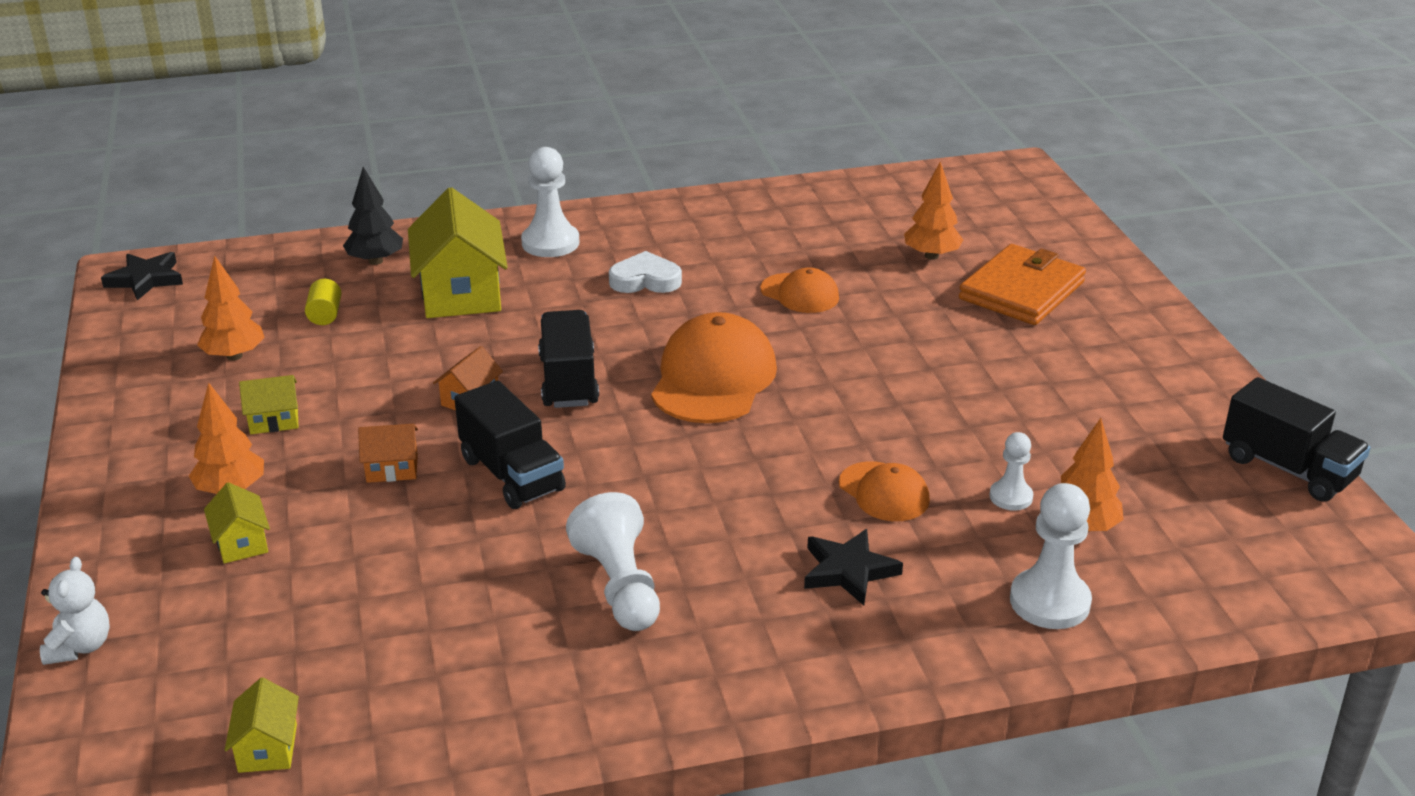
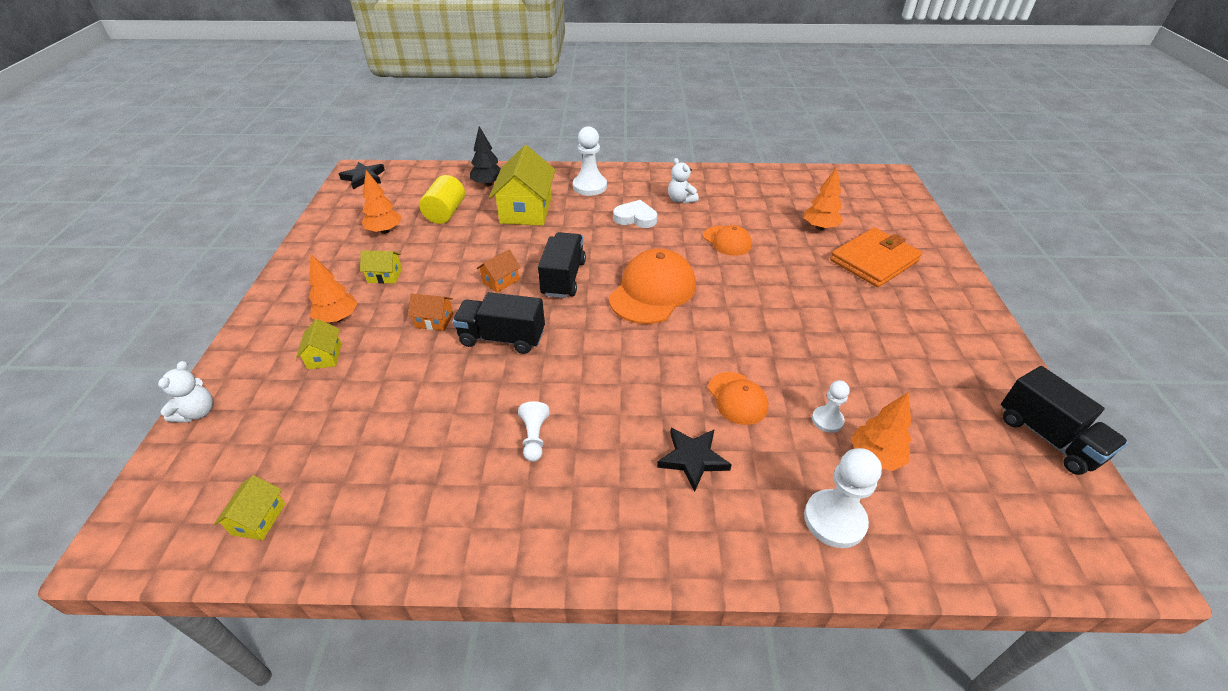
camera: 15 degrees right, 10 degrees up
yellow cylinder [305,279,342,325] -> yellow cylinder [419,175,465,224], size x1.73
black truck [454,381,566,509] -> black truck turned 120 degrees clockwise [453,292,545,354]
white pawn [566,492,660,631] -> white pawn [518,401,550,462], size x0.59
none -> white teddy bear [668,158,699,204]

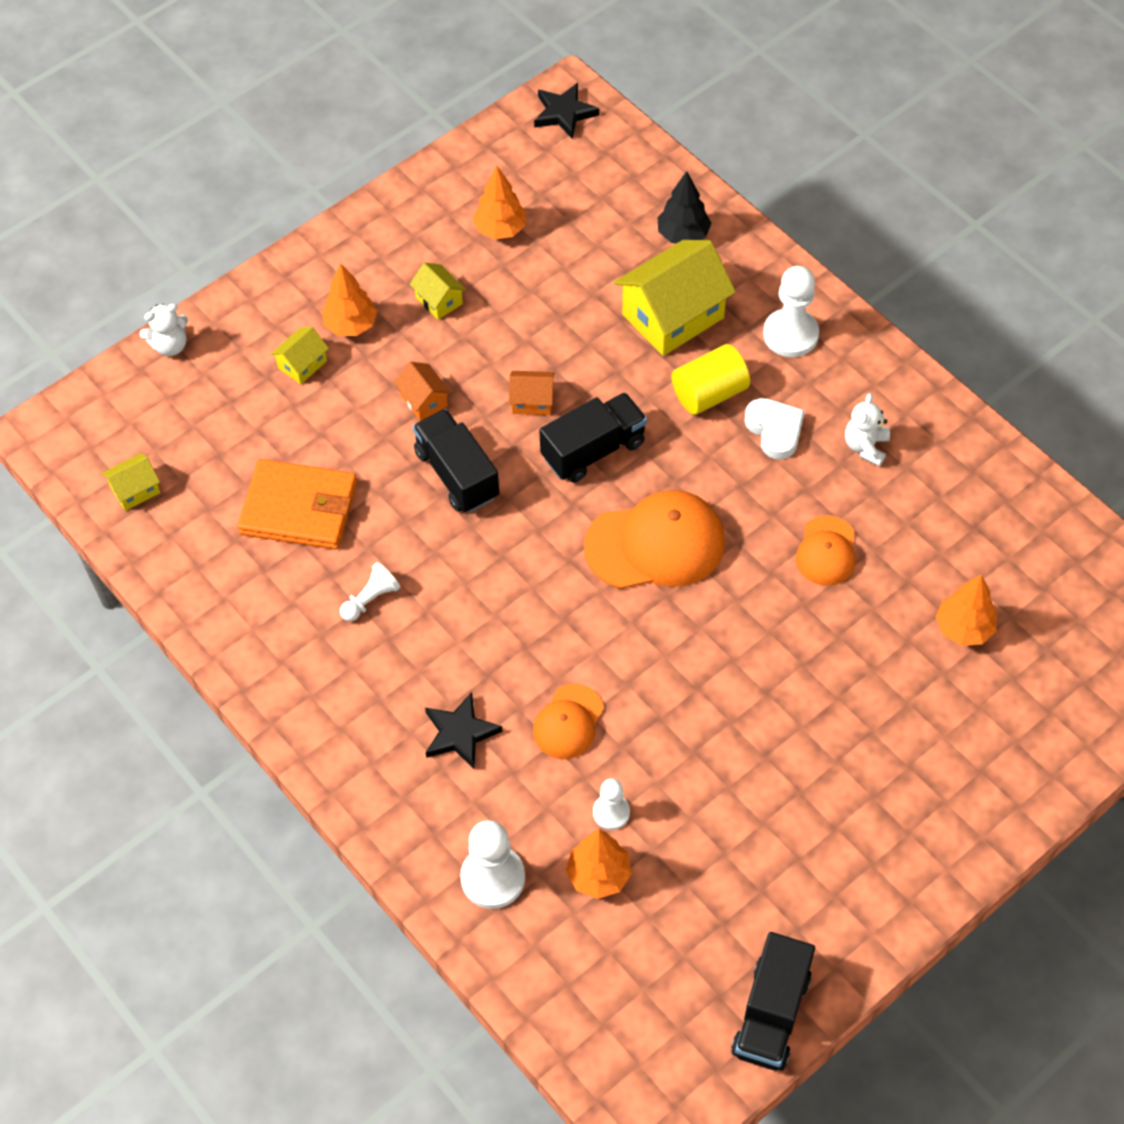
camera: 50 degrees right, 15 degrees up
yellow cylinder [419,175,465,224] -> yellow cylinder moved to [671,344,750,415]
orange wallet [830,228,922,287] -> orange wallet moved to [237,459,357,549]

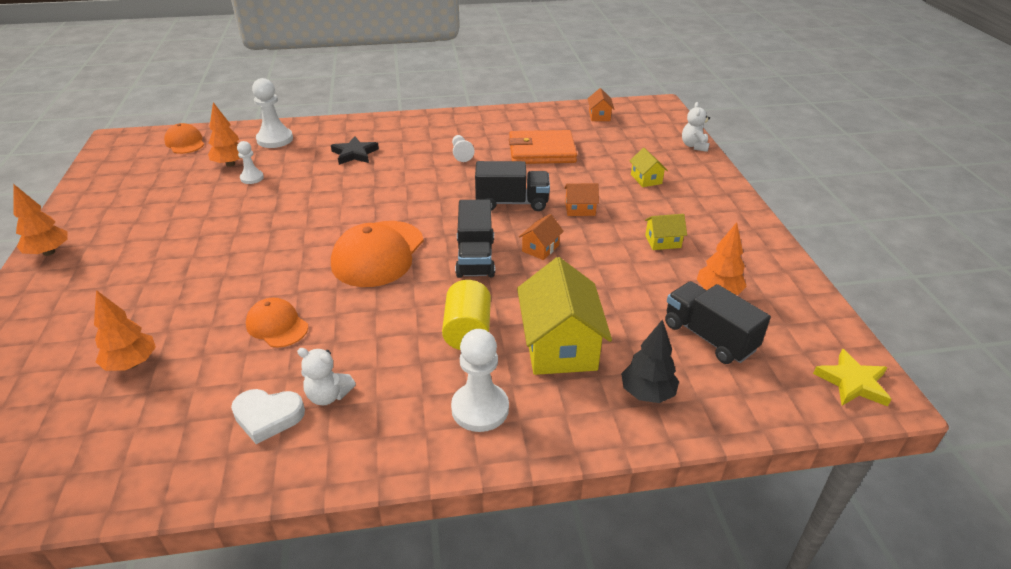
camera: 120 degrees right, 20 degrees down
yellow house [102,453,160,511] -> orange house [588,88,614,121]
orange wallet [237,459,357,549] -> orange wallet turned 45 degrees clockwise [509,130,577,164]
orange tree [322,263,377,336] -> orange tree moved to [13,184,68,256]
orange cap [533,684,604,759] -> orange cap moved to [164,123,204,154]
black star [534,83,599,139] -> yellow star [813,349,891,406]
black truck [731,932,815,1071] -> black truck moved to [665,281,771,364]
white heart [744,398,805,459] -> white heart moved to [231,389,305,444]
white teddy bear [845,393,890,466] -> white teddy bear turned 150 degrees clockwise [297,348,356,405]

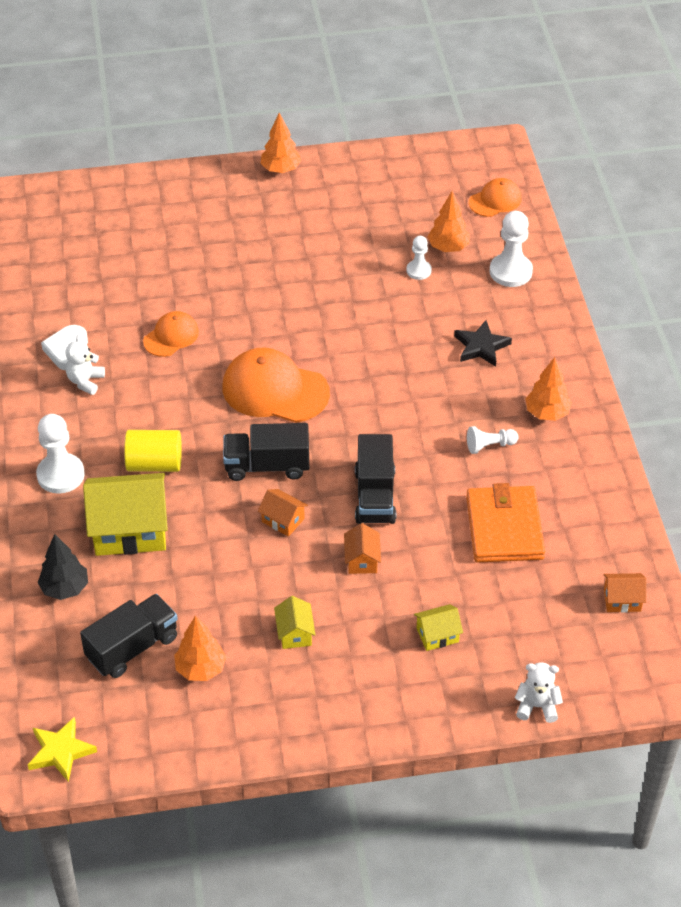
camera: 90 degrees right, 10 degrees up
orange tree [94,290,156,371] -> orange tree moved to [526,357,572,421]

